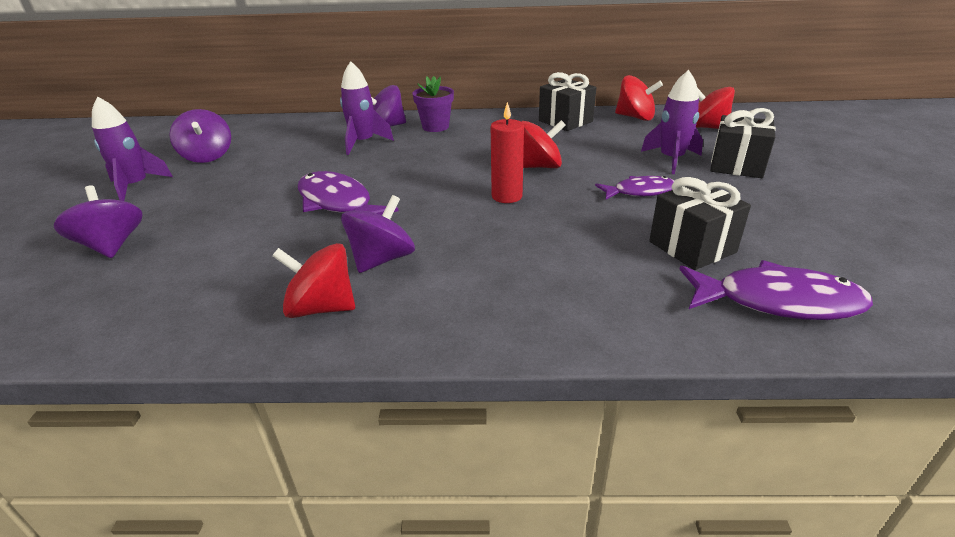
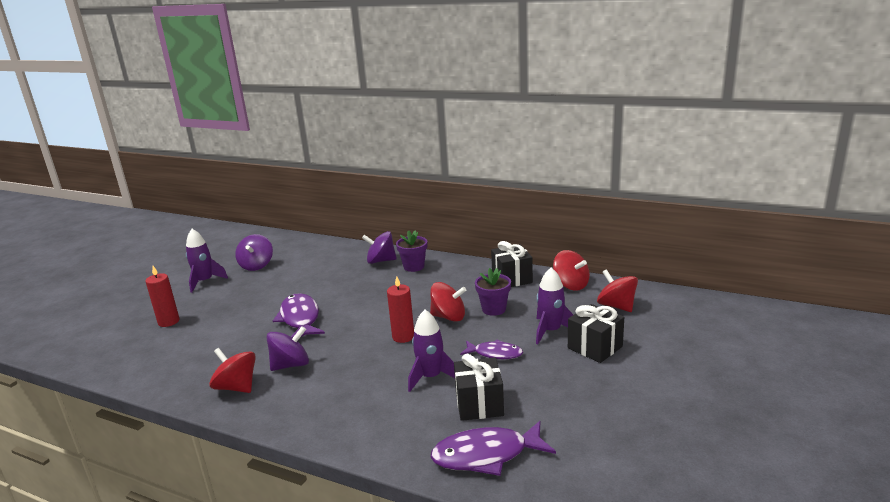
camera: 25 degrees right, 10 degrees down
purple spinning top [54,185,143,258] -> red candle [145,266,179,327]
purple rocket [340,61,394,155] -> purple rocket moved to [408,310,455,392]
purple fish [679,260,873,320] -> purple fish turned 135 degrees clockwise [431,421,556,476]
none -> purple flower pot [475,268,511,316]

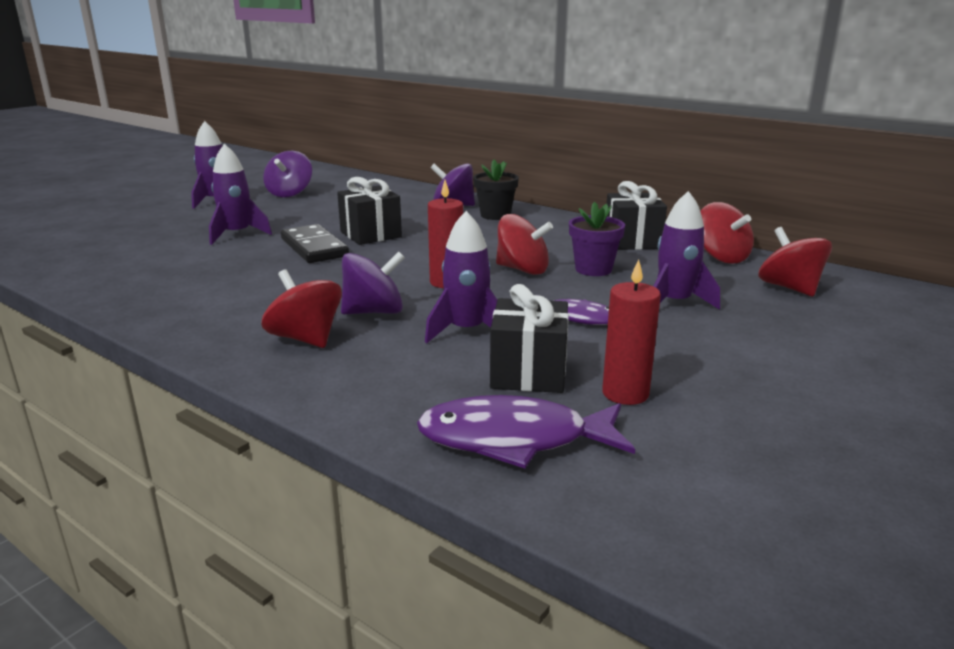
camera: 10 degrees right, 0 degrees up
red candle [145,266,179,327] -> red candle moved to [602,259,661,405]
red spinning top [209,348,256,393] -> red spinning top moved to [261,269,342,348]
purple spinning top [267,326,309,371] -> purple spinning top moved to [341,252,405,315]
purple fish [273,293,325,338] -> black domino [281,224,349,263]
purple flower pot [396,230,427,272] -> black flower pot [473,160,519,220]
black gift [568,304,624,363] -> black gift moved to [337,177,402,245]
none -> purple rocket [209,144,272,245]

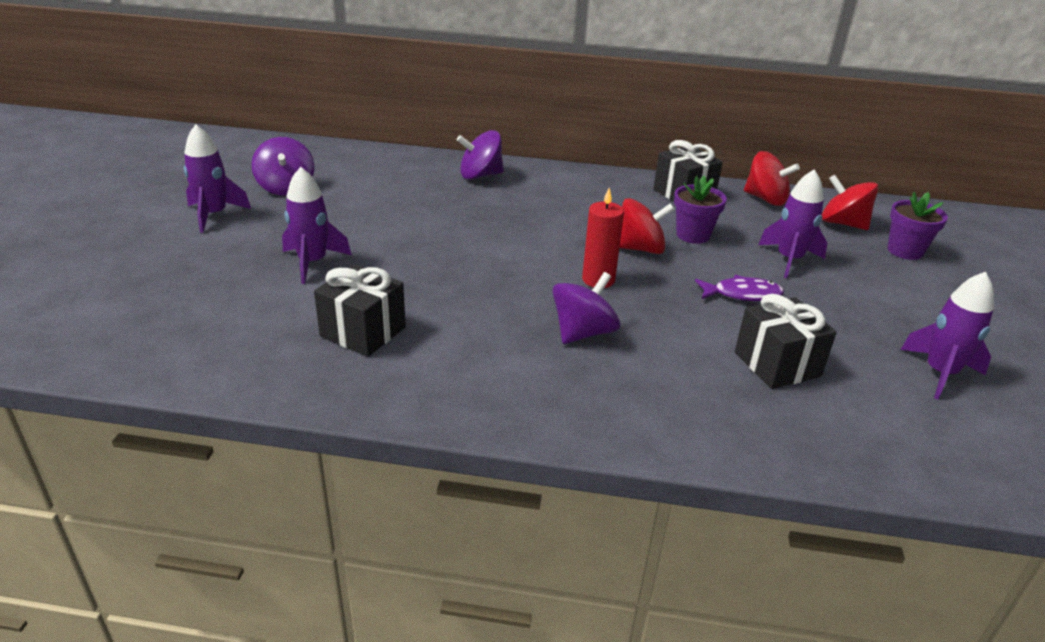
camera: 30 degrees left, 10 degrees up
red spinning top [261,269,342,348] -> none
black domino [281,224,349,263] -> none
black gift [337,177,402,245] -> black gift moved to [314,264,406,357]
purple fish [417,395,635,468] -> none
purple rocket [425,211,497,343] -> purple rocket moved to [900,272,994,400]
black flower pot [473,160,519,220] -> none
red candle [602,259,661,405] -> none
none -> purple flower pot [888,192,948,260]

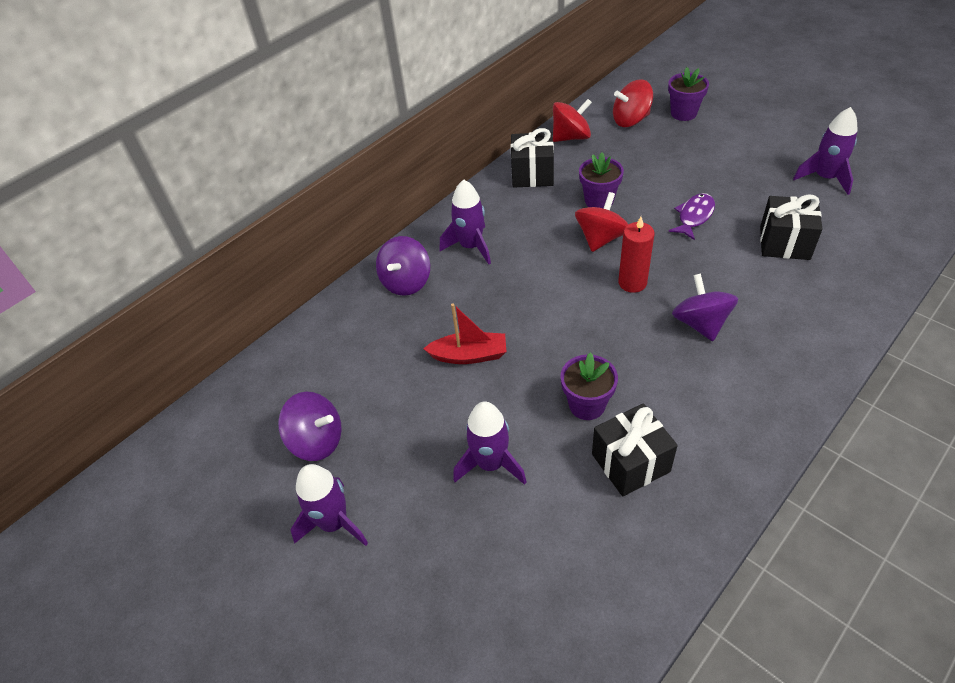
camera: 50 degrees left, 15 degrees up
purple rocket [758,169,827,278] -> purple rocket moved to [440,179,491,264]
none -> red boat [423,303,506,364]
none -> purple flower pot [561,352,618,420]

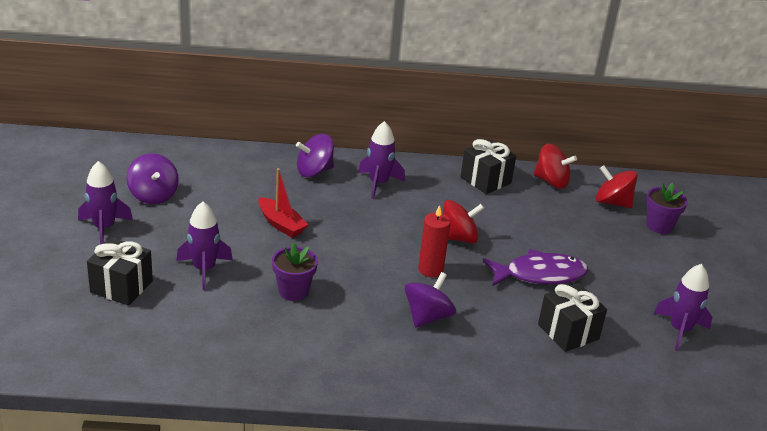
camera: 40 degrees right, 15 degrees down
purple flower pot [579,152,624,208] -> none
black gift [592,403,678,497] -> black gift moved to [87,238,153,306]
purple fish [669,193,715,240] -> purple fish [483,249,588,286], size x1.59

